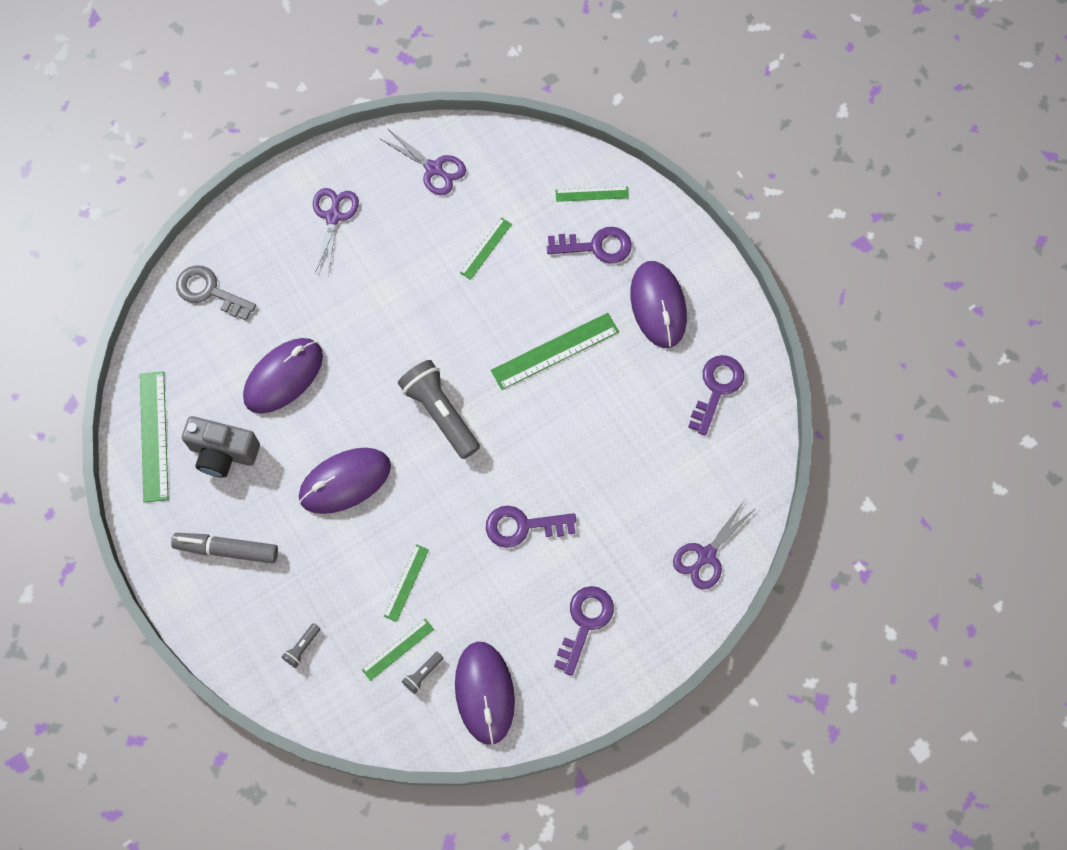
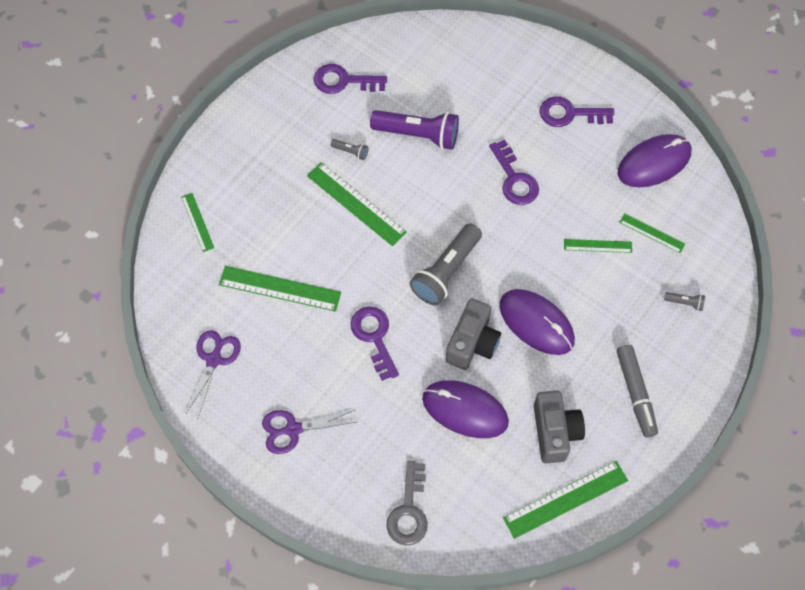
camera: 110 degrees left, 5 degrees down
grey flashlight [402,652,443,694] -> grey flashlight moved to [331,139,368,160]
green ruler [460,217,512,280] -> green ruler [219,266,341,312], size x1.76
purple key [547,227,632,264] -> purple key moved to [351,306,399,381]
purple mouse [631,261,687,348] -> none
purple scissors [673,501,756,590] -> none
none -> purple flashlight [370,110,459,150]
none -> grey camera [446,298,501,370]

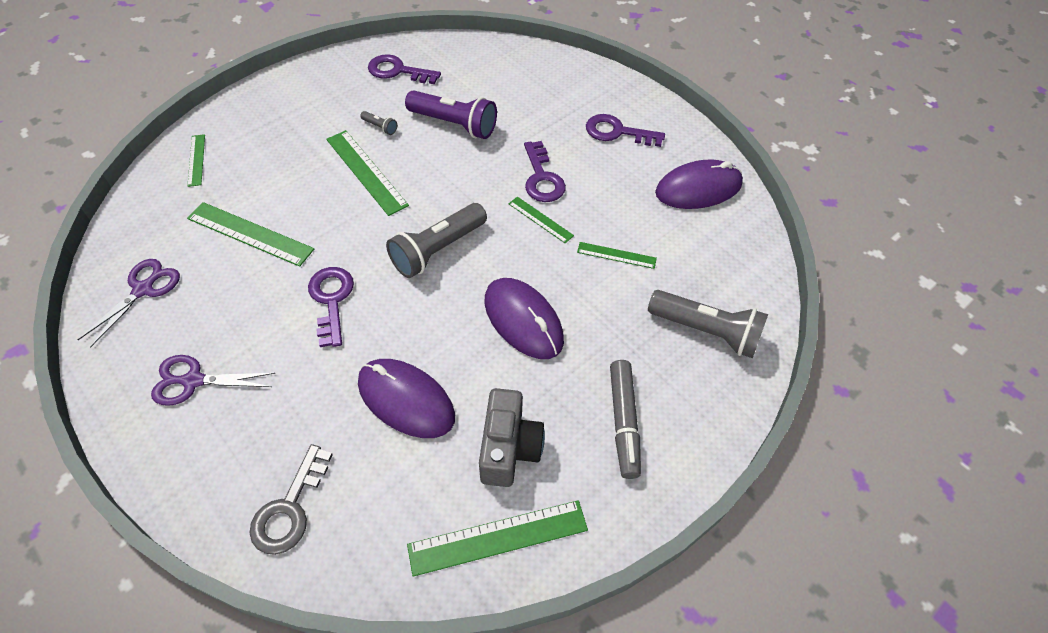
camera: 10 degrees right, 10 degrees down
grey camera [446,298,501,370] -> none
green ruler [619,213,685,253] -> green ruler moved to [509,196,574,243]
grey flashlight [664,292,705,311] -> grey flashlight [648,290,768,358], size x2.33

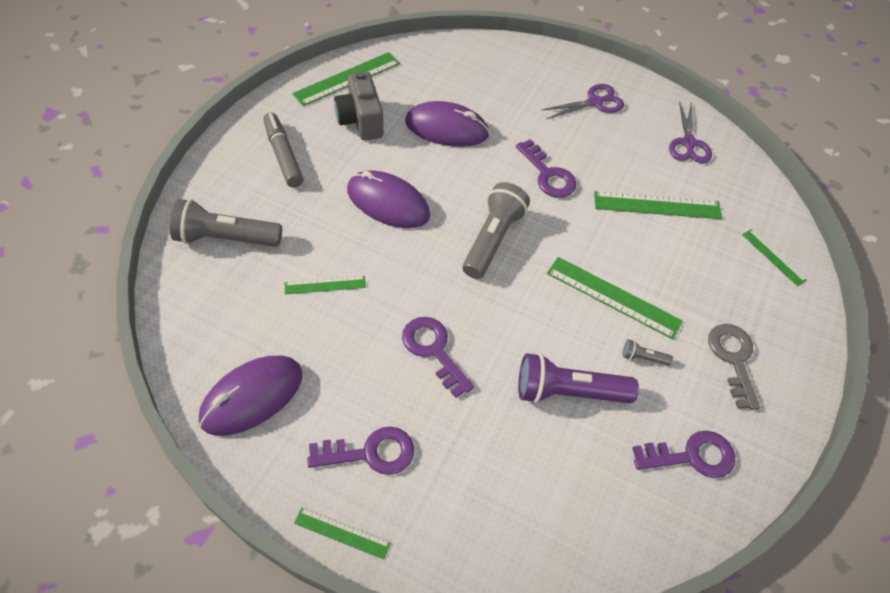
camera: 155 degrees right, 0 degrees up
grey key [250,444,333,555] -> grey key moved to [708,324,760,410]
green ruler [509,196,574,243] -> green ruler moved to [294,508,391,559]

